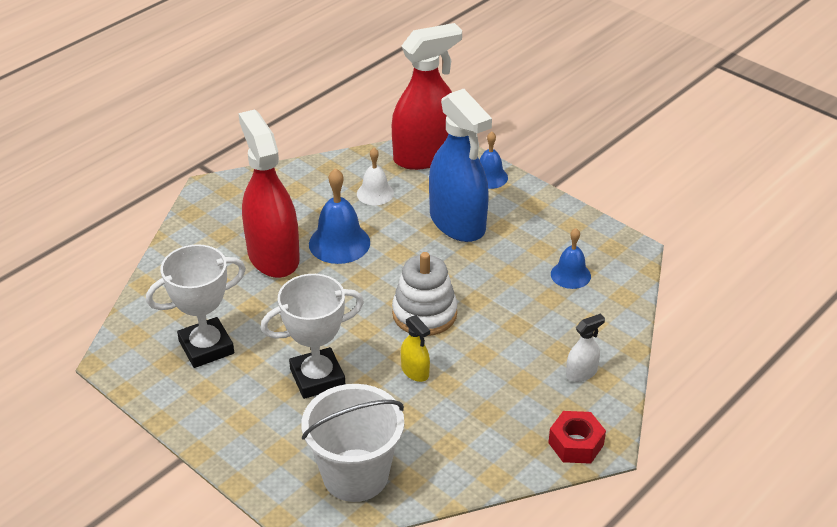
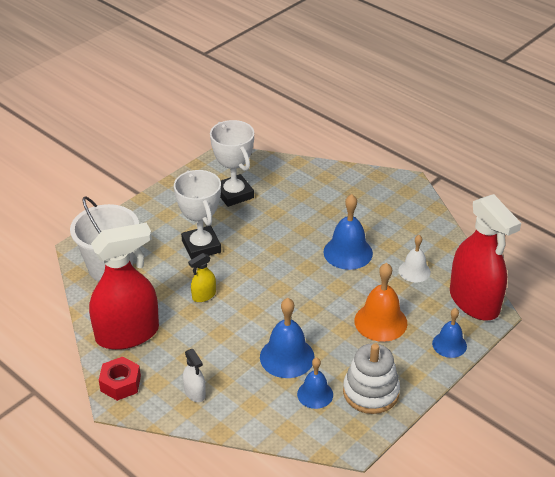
camera: 90 degrees right, 0 degrees up
red spray bottle [239,109,300,278] -> red spray bottle moved to [89,223,159,350]
white stacking toy [392,252,457,336] -> white stacking toy moved to [343,343,400,414]
blue spray bottle [429,89,492,242] -> orange bell [354,263,407,342]
none -> blue bell [260,298,315,378]

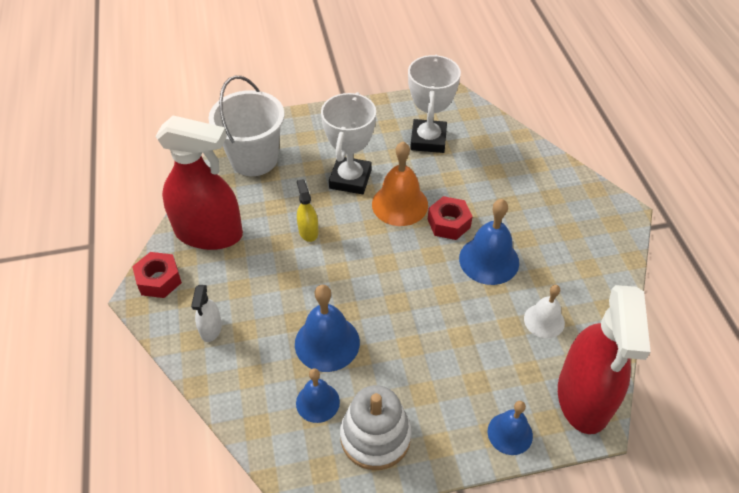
camera: 35 degrees right, 10 degrees up
yellow spray bottle [188,253,216,302] -> yellow spray bottle turned 75 degrees clockwise [297,179,318,242]
orange bell [354,263,407,342] -> orange bell moved to [372,141,428,226]
none -> red nut [428,196,473,240]

